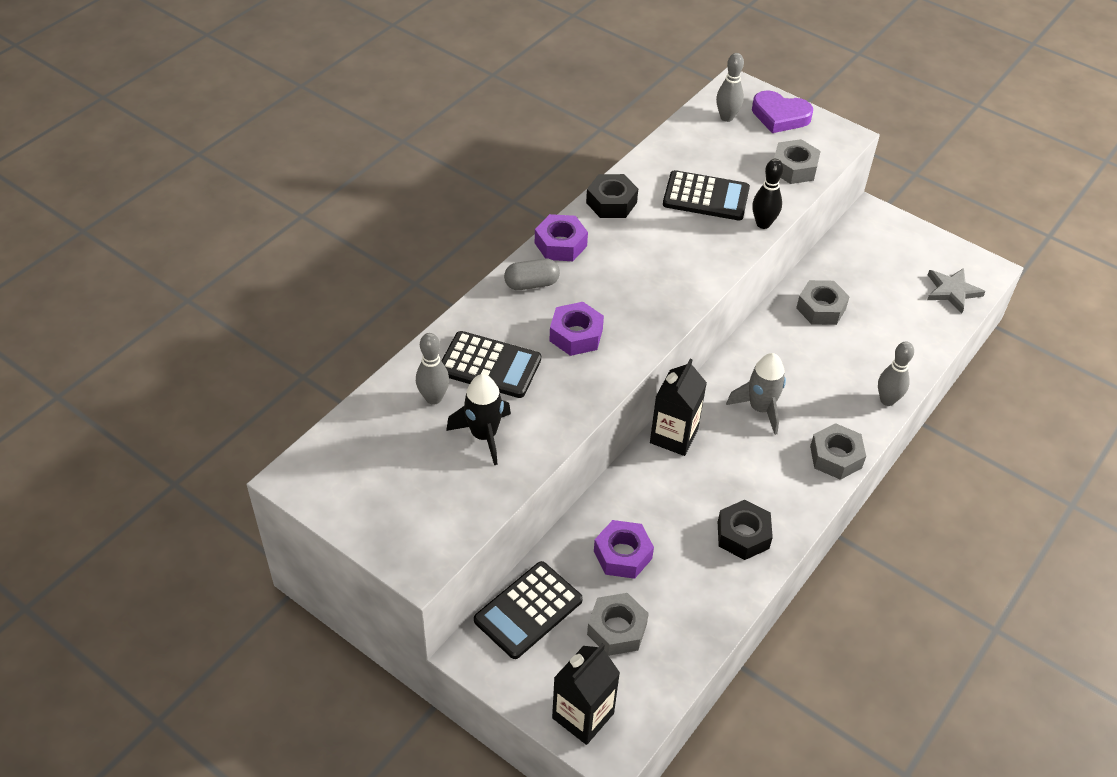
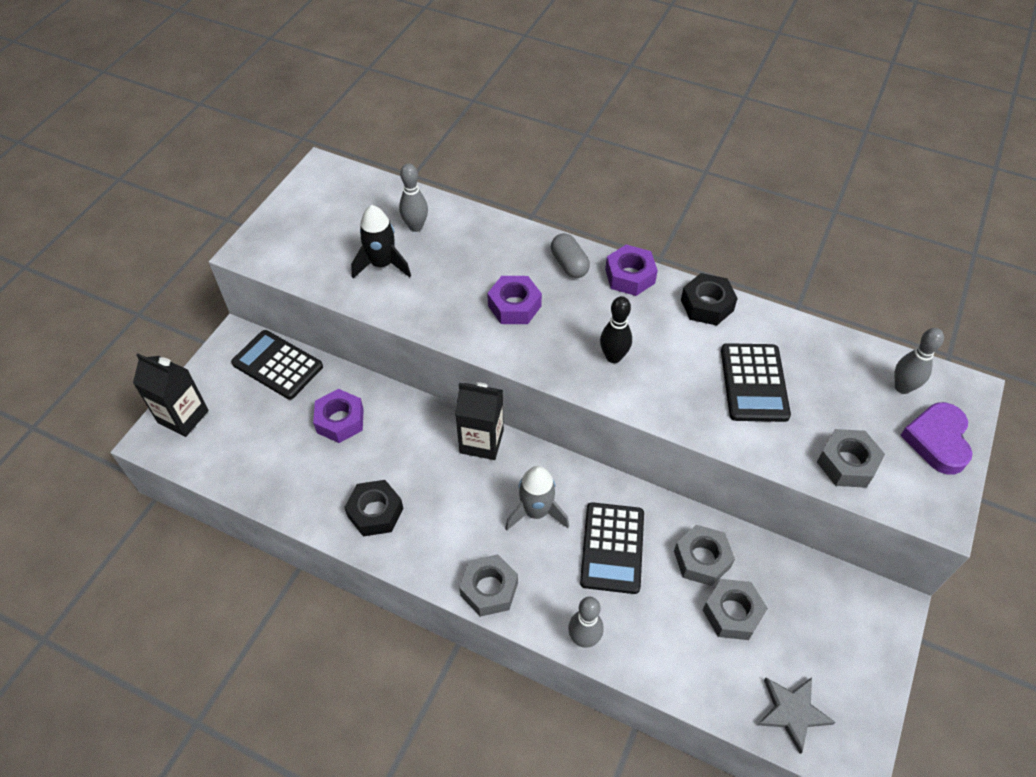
camera: 80 degrees right, 5 degrees up
black calculator [441,331,541,398] -> black calculator moved to [580,502,644,594]
grey nut [587,593,649,656] -> grey nut moved to [703,579,768,640]
black bowling pin [752,159,784,229] -> black bowling pin moved to [600,296,632,363]

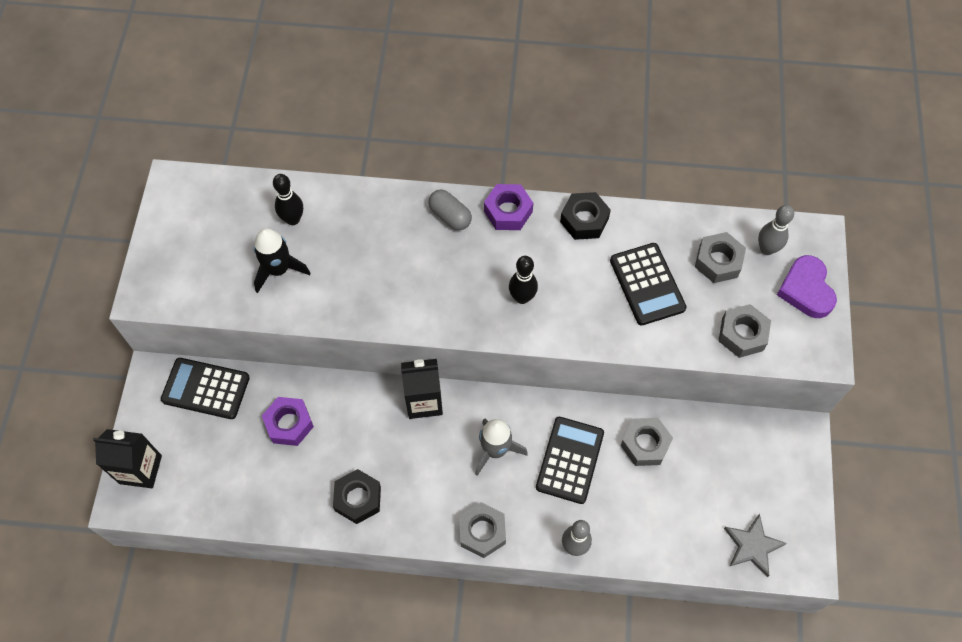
camera: 20 degrees left, 10 degrees up
grey bowling pin [399,164,428,232] -> black bowling pin [273,174,303,225]
purple nut [487,276,542,324] -> none
black calculator [580,502,644,594] -> black calculator turned 150 degrees counterclockwise [536,417,604,504]
grey nut [703,579,768,640] -> grey nut moved to [695,232,746,283]

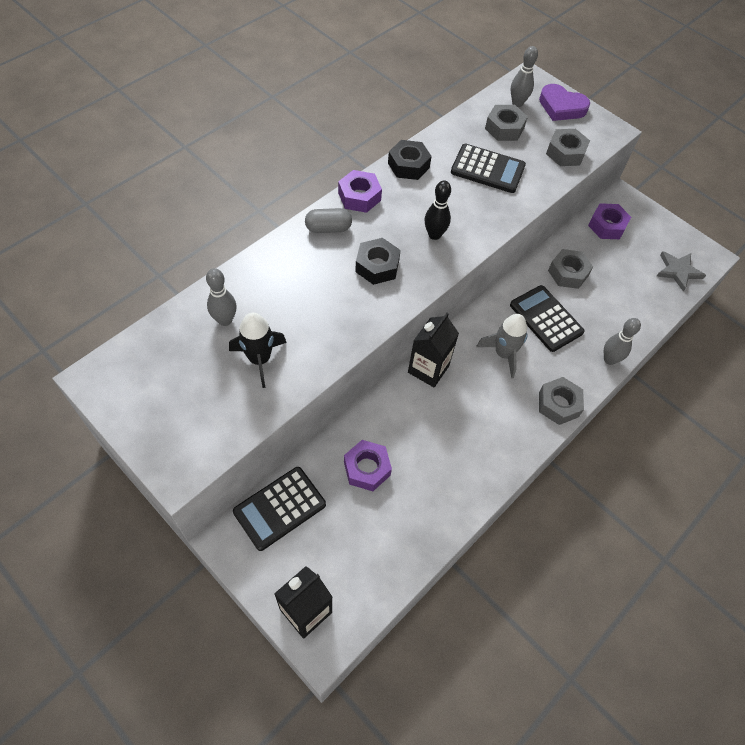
camera: 55 degrees left, 5 degrees down
black bowling pin [273,174,303,225] -> grey bowling pin [206,268,236,326]
black nut [333,469,381,524] -> black nut moved to [355,238,401,285]
none -> purple nut [588,203,631,239]

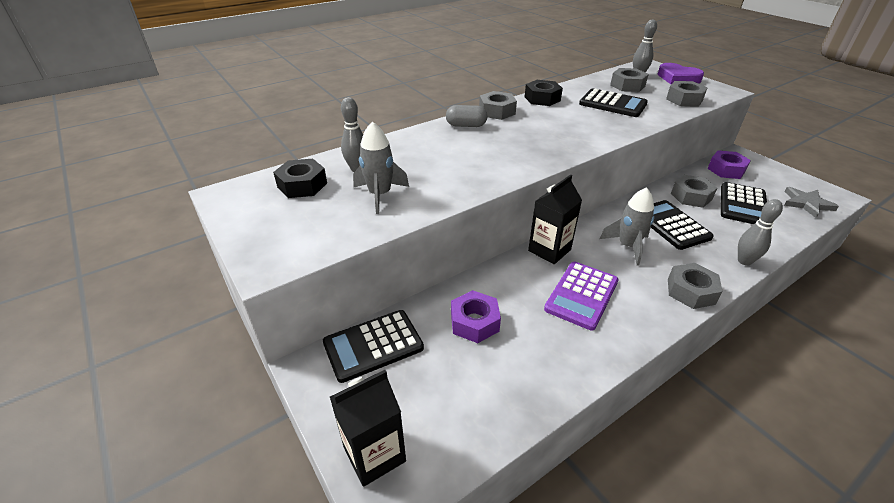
camera: 15 degrees right, 20 degrees down
black rocket [229,312,287,388] -> grey rocket [353,121,409,214]
purple nut [338,170,382,213] -> grey nut [479,91,517,120]
black nut [355,238,401,285] -> black nut moved to [273,159,327,198]
black bowling pin [425,180,451,240] -> none
none -> purple calculator [544,262,618,330]
none -> black calculator [721,182,767,224]

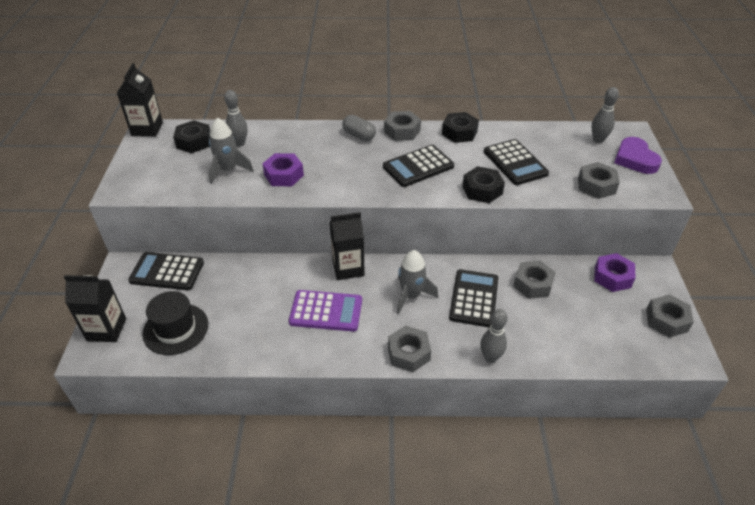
camera: 35 degrees right, 5 degrees up
purple nut [451,290,501,343] -> purple nut moved to [262,153,304,186]
purple calculator [544,262,618,330] -> purple calculator turned 150 degrees counterclockwise [289,290,362,332]
grey nut [610,68,649,92] -> grey nut moved to [646,295,694,338]
black calculator [721,182,767,224] -> black calculator moved to [383,145,454,187]
grey star [784,187,839,218] -> none
none -> black carton [117,63,163,137]
none -> black hat [142,291,208,355]
none -> black nut [462,166,505,203]

